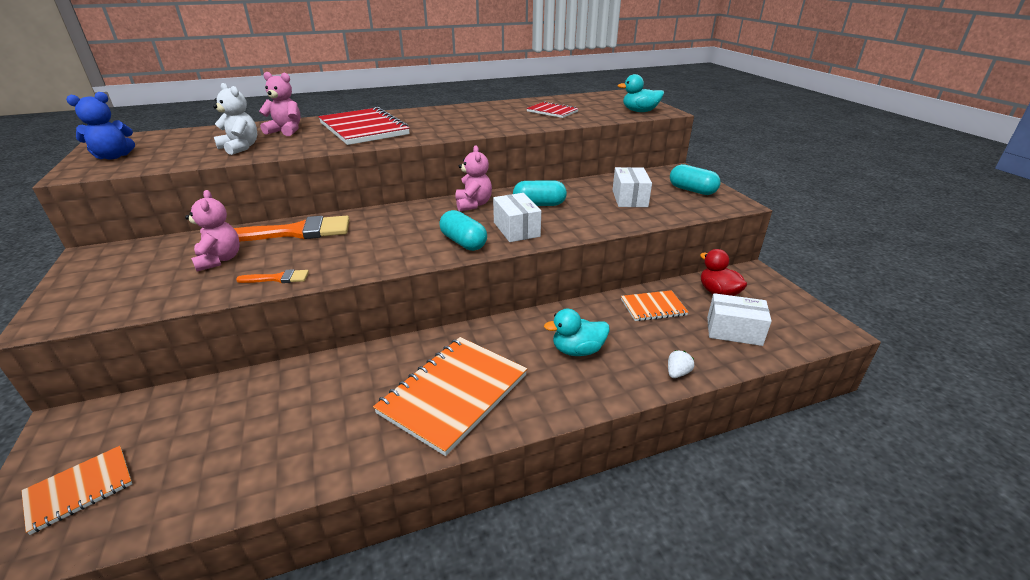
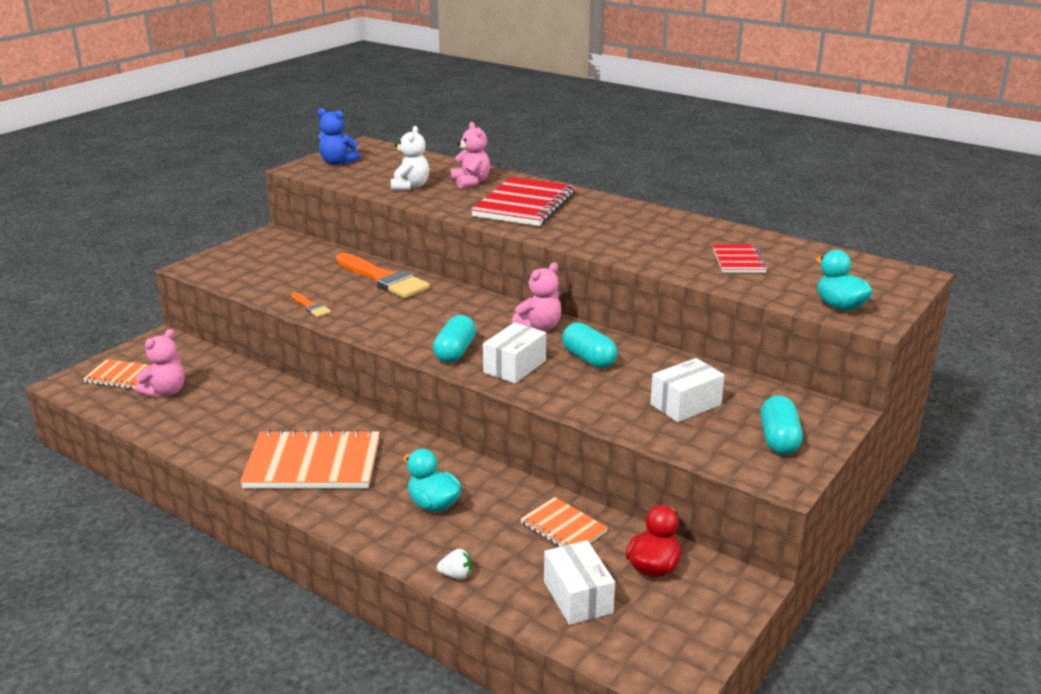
camera: 55 degrees right, 5 degrees down
pink teddy bear [185,190,240,271] -> pink teddy bear moved to [136,329,185,397]

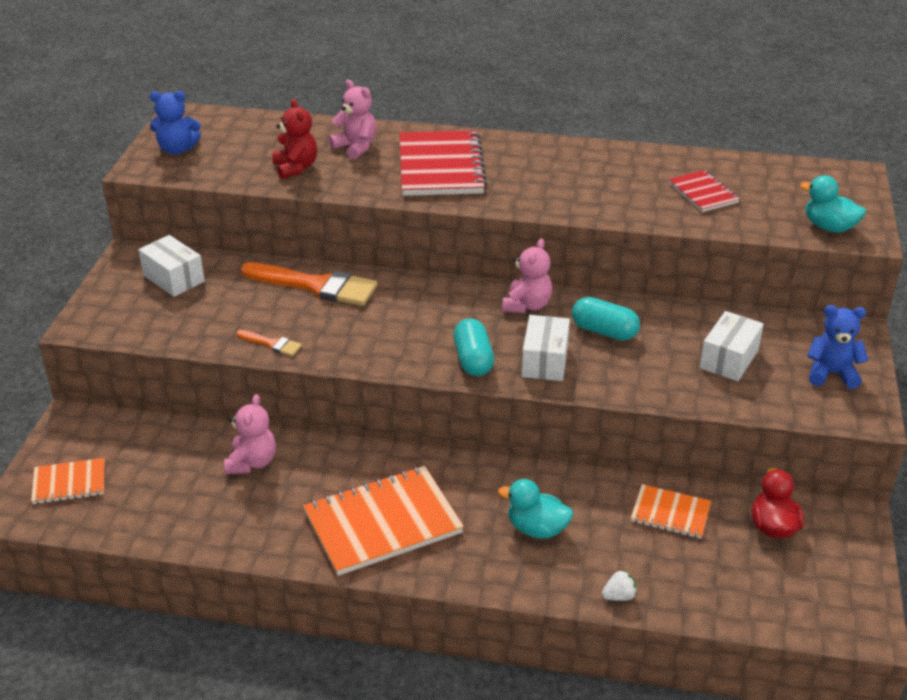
camera: 25 degrees left, 10 degrees up
pink teddy bear [136,329,185,397] -> pink teddy bear moved to [224,394,276,474]
white teddy bear [391,126,429,191] -> red teddy bear [272,99,317,179]
white box [544,540,615,625] -> white box moved to [138,235,205,297]
turquoise capsule [760,395,803,455] -> blue teddy bear [807,305,868,389]

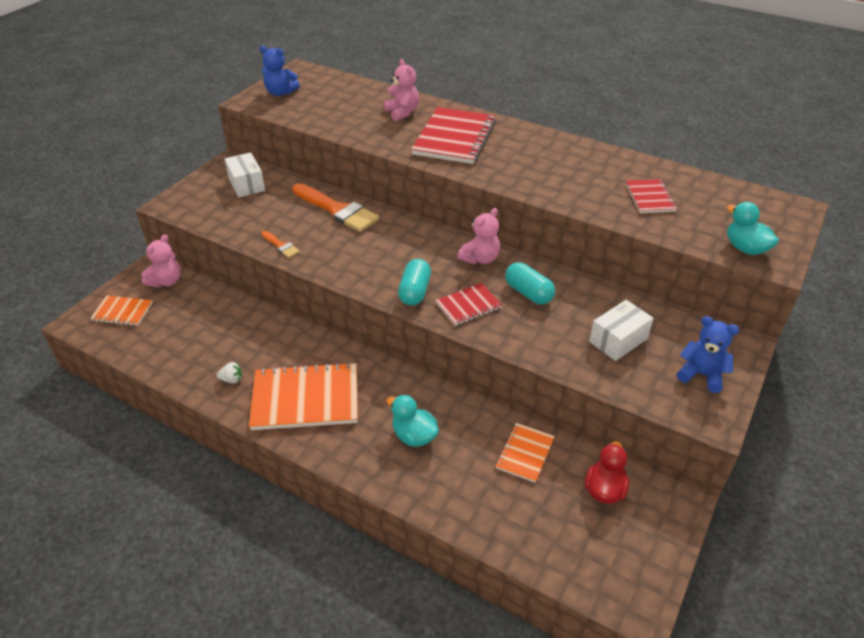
camera: 20 degrees right, 5 degrees up
pink teddy bear [224,394,276,474] -> pink teddy bear moved to [141,234,180,288]
red teddy bear [272,99,317,179] -> none
white box [522,315,570,381] -> red notebook [435,283,502,326]
white strawberry [602,570,637,601] -> white strawberry moved to [217,362,242,384]
orange notebook [631,484,711,539] -> orange notebook turned 75 degrees clockwise [496,423,555,483]

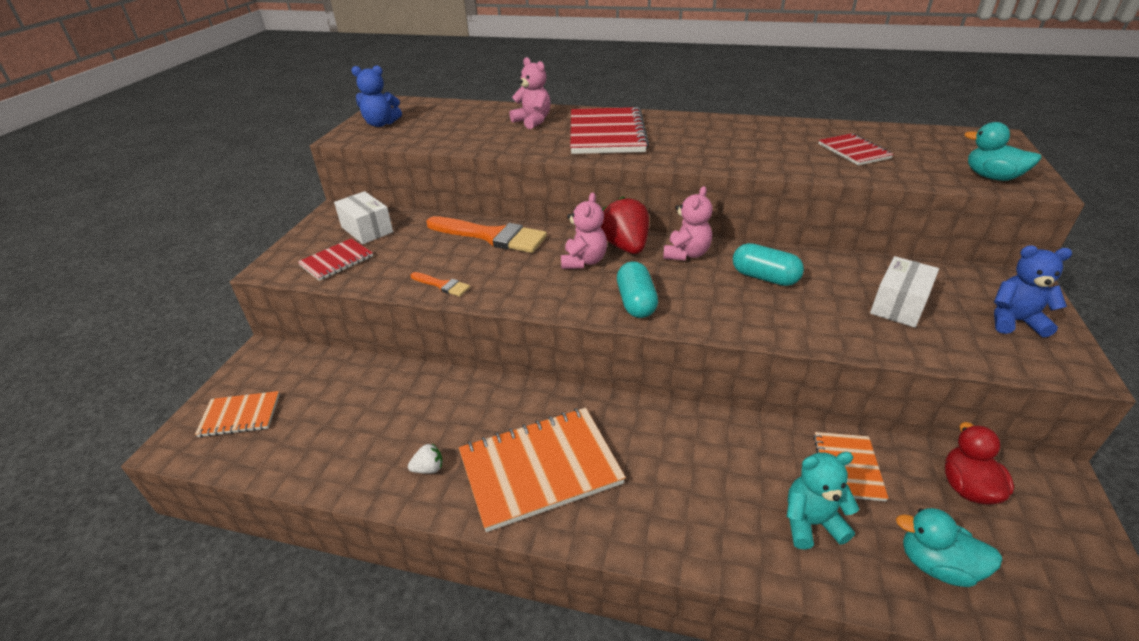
camera: 15 degrees left, 5 degrees down
pink teddy bear [141,234,180,288] -> pink teddy bear moved to [561,193,607,269]
turquoise duck [387,395,439,447] -> turquoise duck moved to [896,508,1003,587]
red notebook [435,283,502,326] -> red notebook moved to [298,238,373,281]
none -> red strawberry [600,197,649,254]
none -> turquoise teddy bear [787,452,859,550]

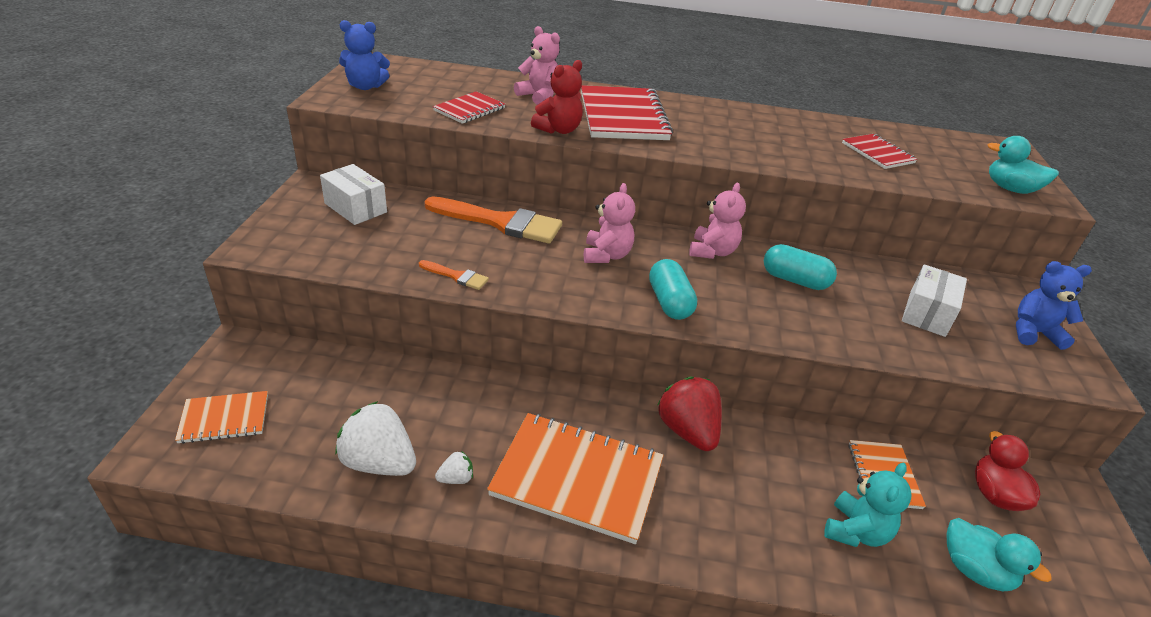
camera: 10 degrees left, 0 degrees up
red notebook [298,238,373,281] -> red notebook moved to [433,91,505,124]
orange notebook [459,408,626,532] -> orange notebook turned 45 degrees clockwise [487,413,664,544]
red strawberry [600,197,649,254] -> red strawberry moved to [657,376,722,451]
turquoise teddy bear [787,452,859,550] -> turquoise teddy bear turned 135 degrees clockwise [824,463,912,547]
turquoise duck [896,508,1003,587] -> turquoise duck turned 150 degrees counterclockwise [946,518,1052,591]
none -> white strawberry [335,401,416,476]
none -> red teddy bear [531,60,583,134]

